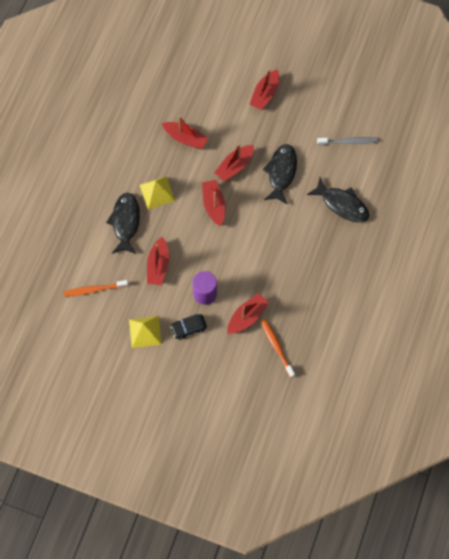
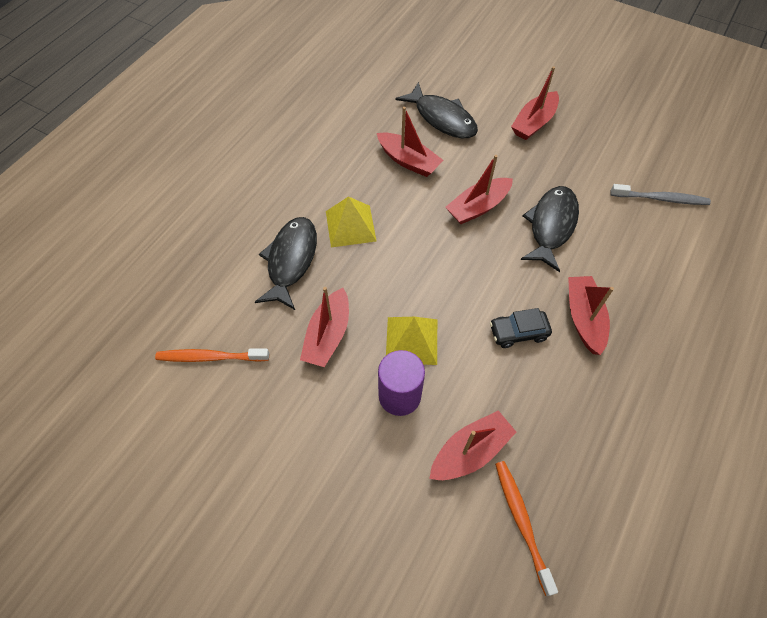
camera: 10 degrees right, 10 degrees down
yellow pyramid [129,316,162,348] -> yellow pyramid moved to [386,317,437,365]
black car [170,314,207,340] -> black car moved to [490,308,552,348]
red boat [202,180,225,226] -> red boat moved to [568,276,614,355]
black fish [307,177,369,223] -> black fish moved to [395,82,478,138]

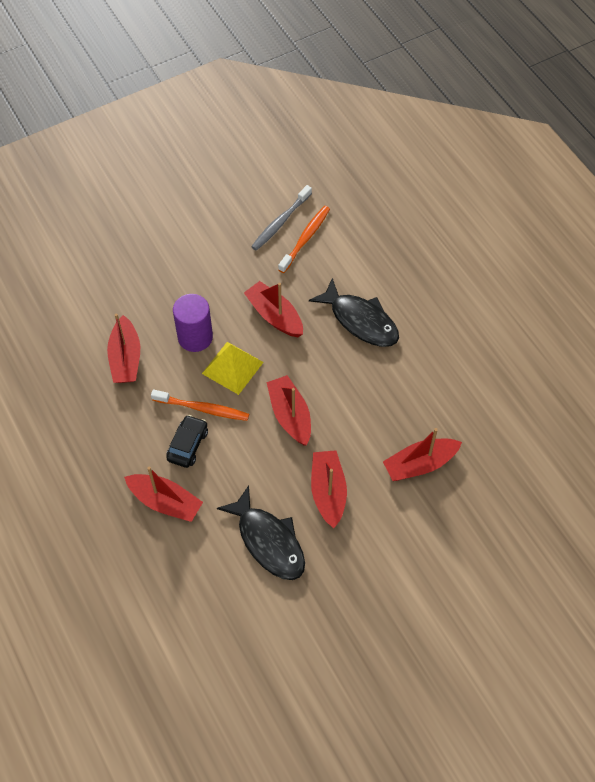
camera: 120 degrees right, 0 degrees up
yellow pyramid [326,196,377,248] -> none
black fish [395,82,478,138] -> none
orange toothbrush [495,461,558,596] -> orange toothbrush moved to [151,390,249,421]
red boat [511,66,559,140] -> red boat moved to [267,375,311,445]
grey toothbrush [610,184,711,205] -> grey toothbrush moved to [251,185,312,251]

